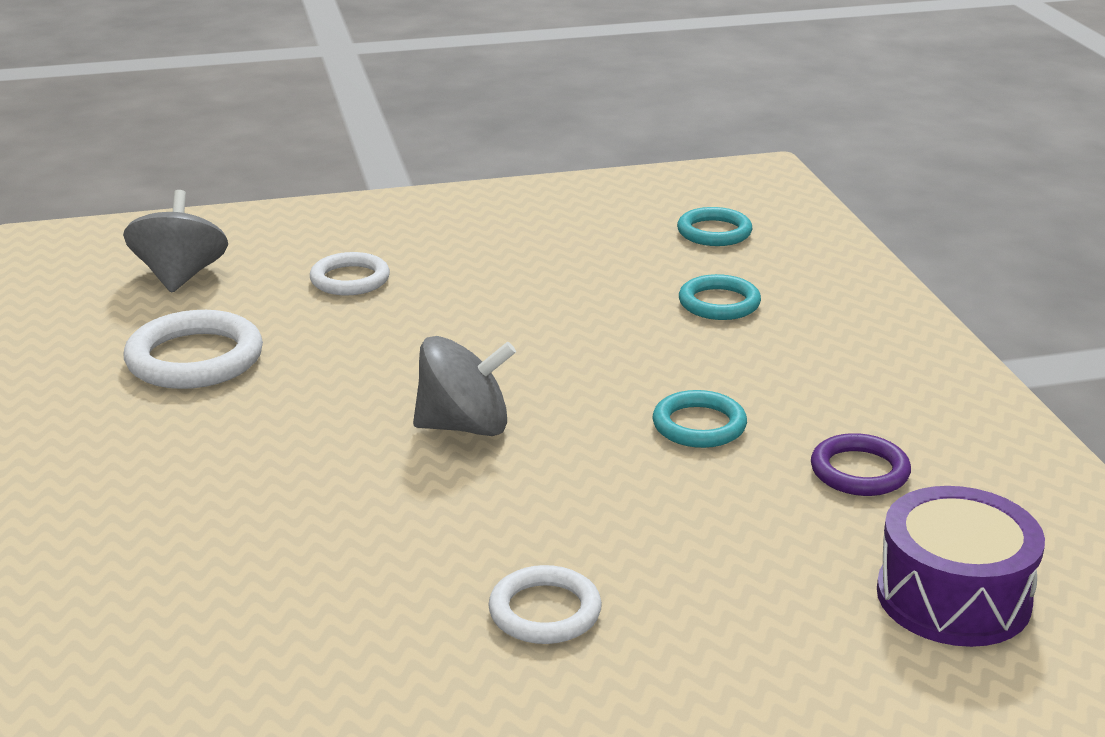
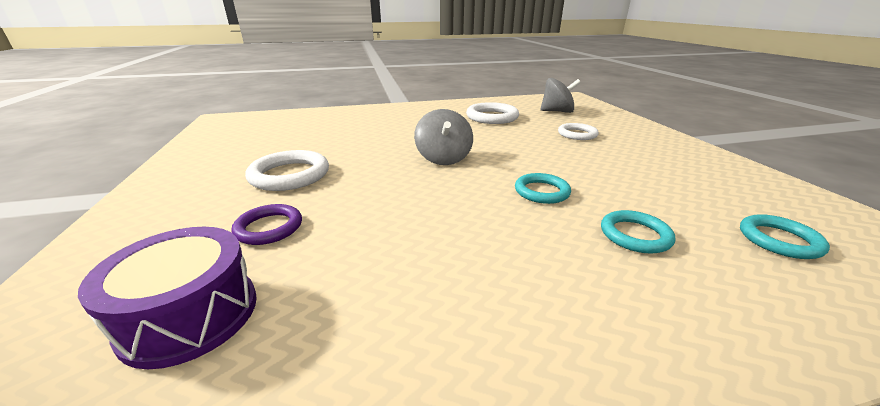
camera: 90 degrees right, 0 degrees up
white ring [488,565,602,644] -> white ring [245,150,329,191], size x1.56
turquoise ring [653,390,747,448] -> turquoise ring moved to [515,173,571,204]
purple ring [811,433,911,496] -> purple ring moved to [231,204,302,245]

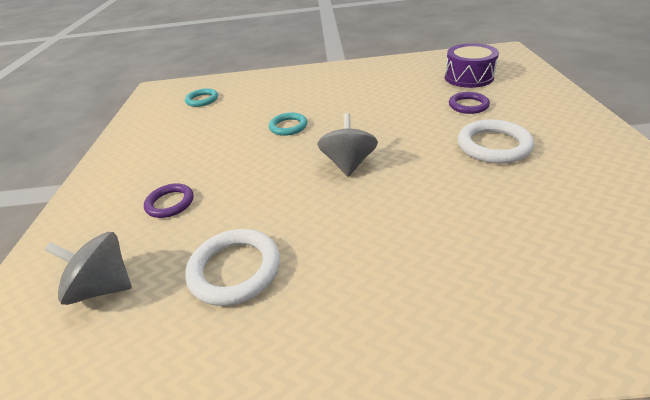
camera: 165 degrees left, 10 degrees up
white ring [558,123,599,140] -> purple ring [144,183,194,218]
turquoise ring [601,210,675,254] -> none

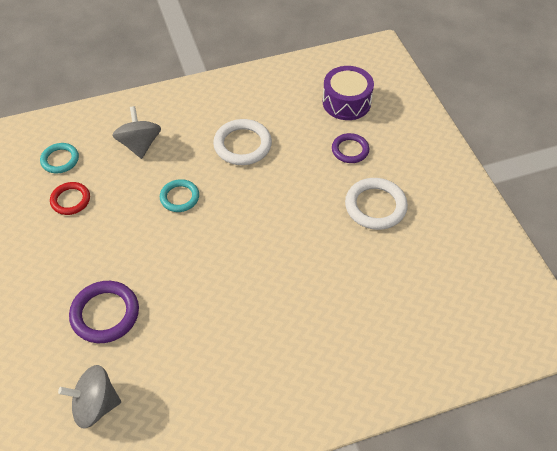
camera: 20 degrees left, 15 degrees up
purple ring [144,183,194,218] -> purple ring [69,281,139,343], size x1.56
white ring [185,229,280,306] -> white ring moved to [213,119,272,165]
grey spinning top [317,113,378,177] -> grey spinning top moved to [112,106,161,159]
none -> red ring [50,182,90,215]

